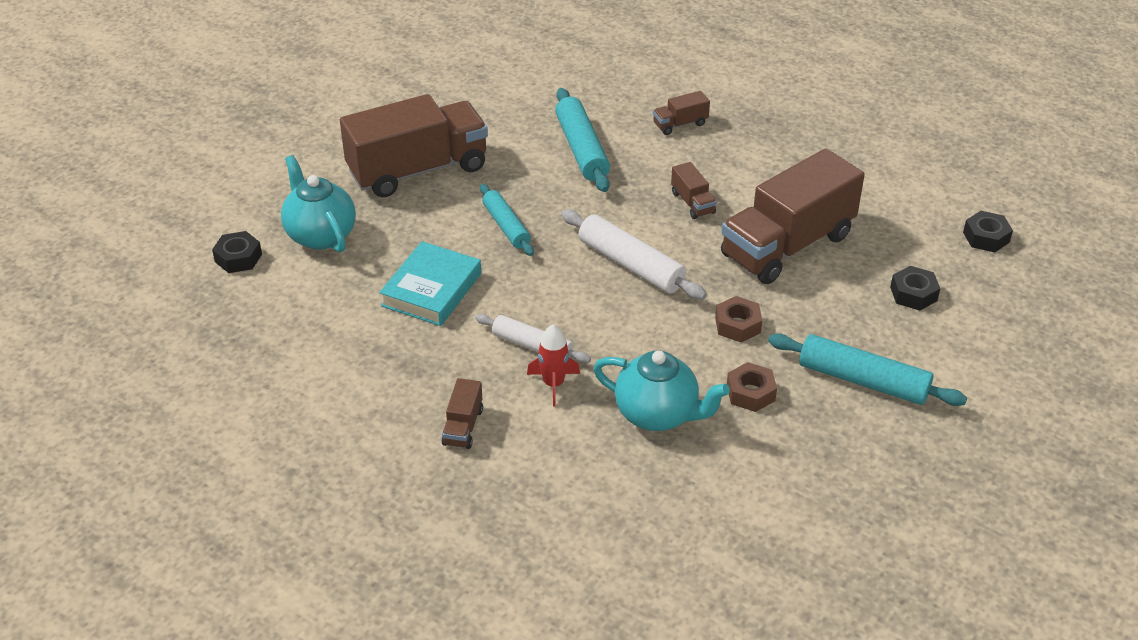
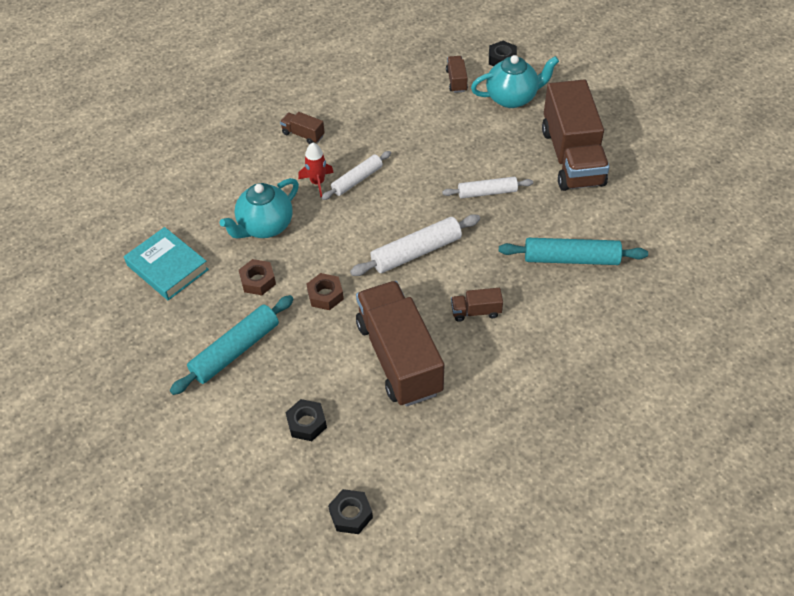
camera: 110 degrees right, 10 degrees up
turquoise book [379,241,481,326] -> turquoise book moved to [124,227,209,300]
turquoise rolling pin [480,184,534,256] -> white rolling pin [442,177,533,198]
brown truck [653,91,710,135] -> brown truck moved to [446,56,468,93]

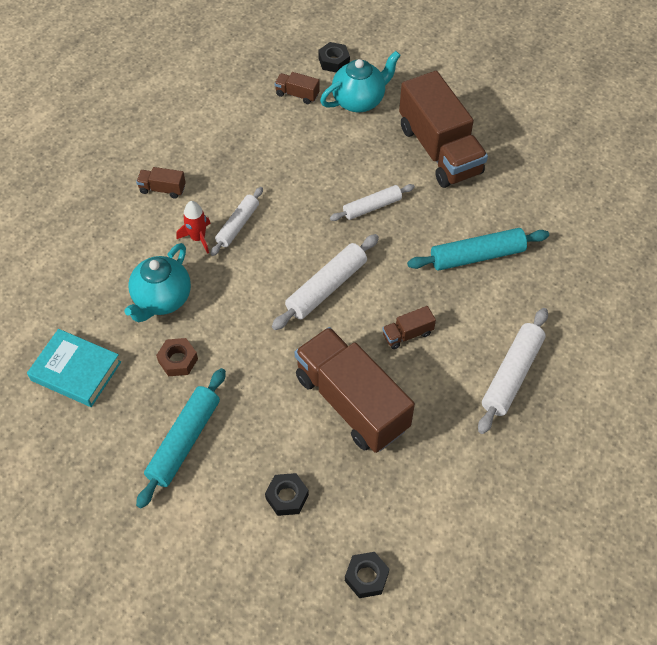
camera: 20 degrees left, 5 degrees up
brown nut [307,273,344,310] -> none
brown truck [446,56,468,93] -> brown truck turned 45 degrees counterclockwise [275,72,320,104]
none -> white rolling pin [478,308,548,434]

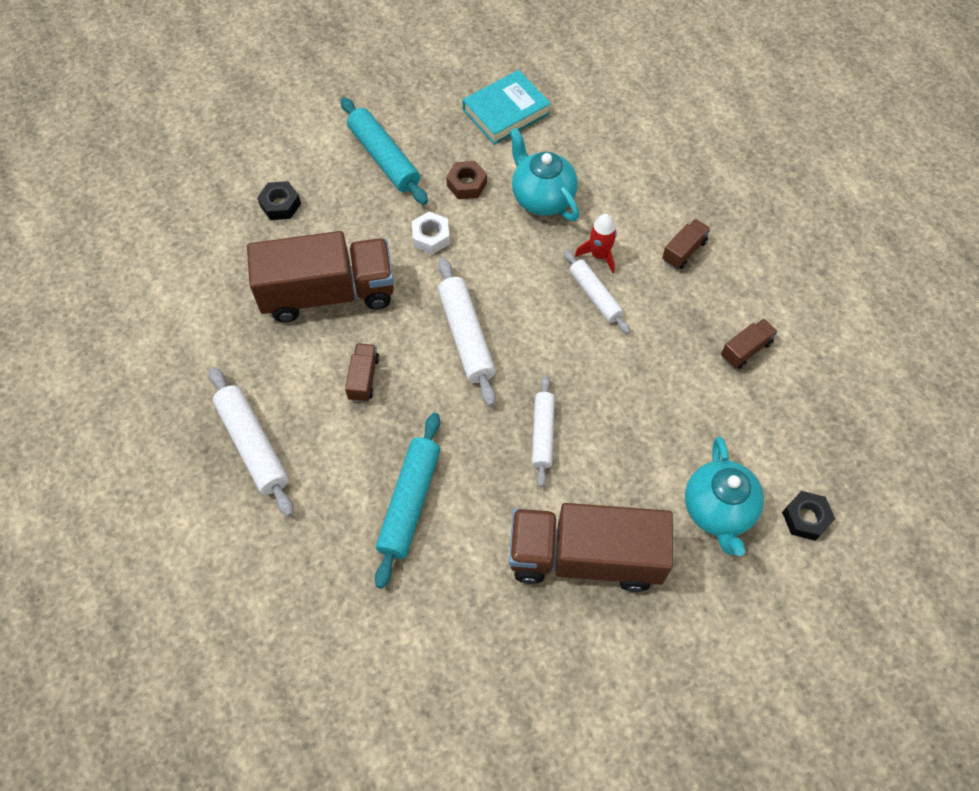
camera: 120 degrees right, 5 degrees up
brown truck [275,72,320,104] -> brown truck moved to [721,318,778,369]
black nut [345,552,389,598] -> none
none -> white nut [412,212,450,254]

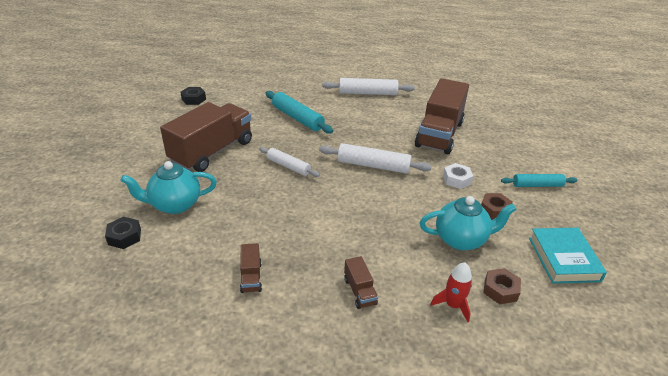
camera: 120 degrees right, 25 degrees down
black nut [257,181,301,220] -> black nut moved to [181,87,206,105]
turquoise rolling pin [340,97,428,205] -> turquoise rolling pin [501,174,577,187], size x0.66
brown truck [345,343,380,402] -> none
white rolling pin [564,250,630,334] -> none
red rocket [575,214,617,273] -> red rocket moved to [430,262,472,322]
turquoise teapot [685,437,764,556] -> turquoise teapot turned 45 degrees counterclockwise [120,161,217,214]
none -> brown nut [483,268,521,304]

